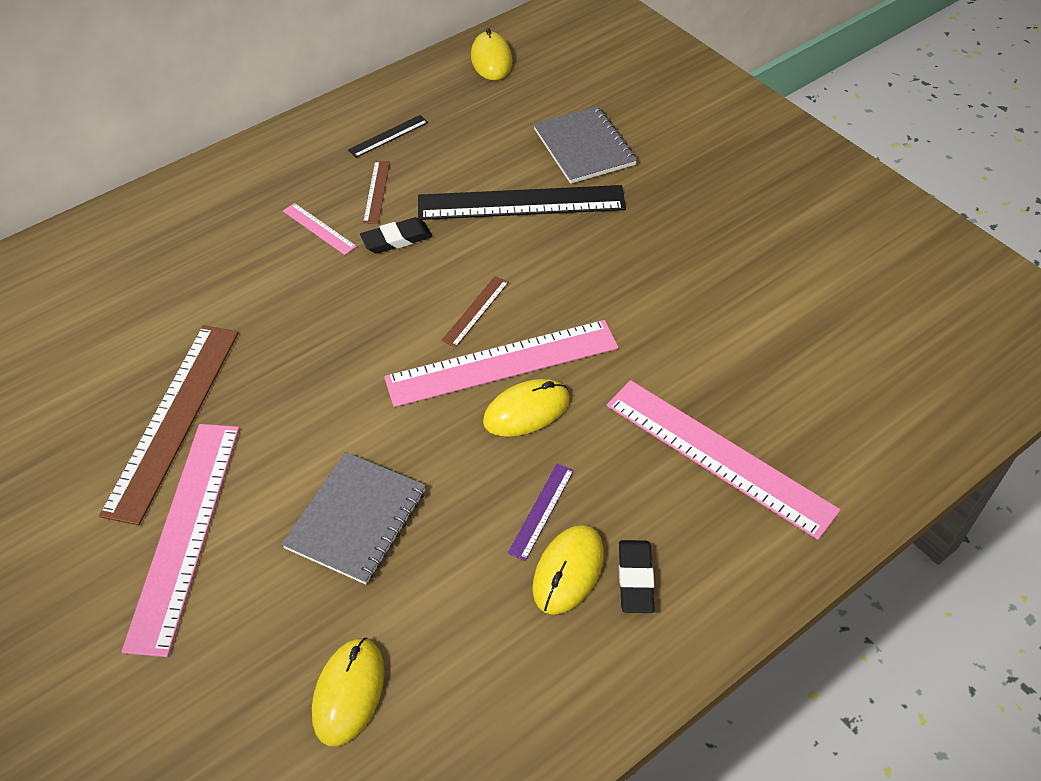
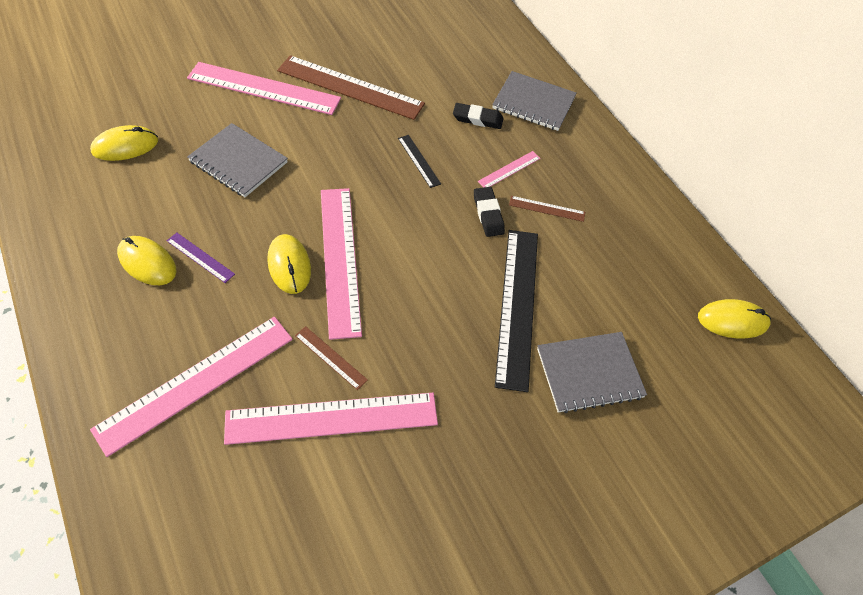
camera: 95 degrees right, 5 degrees up
yellow mouse [312,638,385,746] -> yellow mouse turned 45 degrees counterclockwise [90,125,158,161]
black ruler [348,115,428,158] -> black ruler moved to [398,135,441,188]
brown ruler [441,276,509,348] -> brown ruler moved to [295,326,368,390]
black eraser [619,540,655,613] -> black eraser moved to [453,103,504,129]
none -> pink ruler [224,393,438,445]
none -> grey notebook [492,71,577,131]

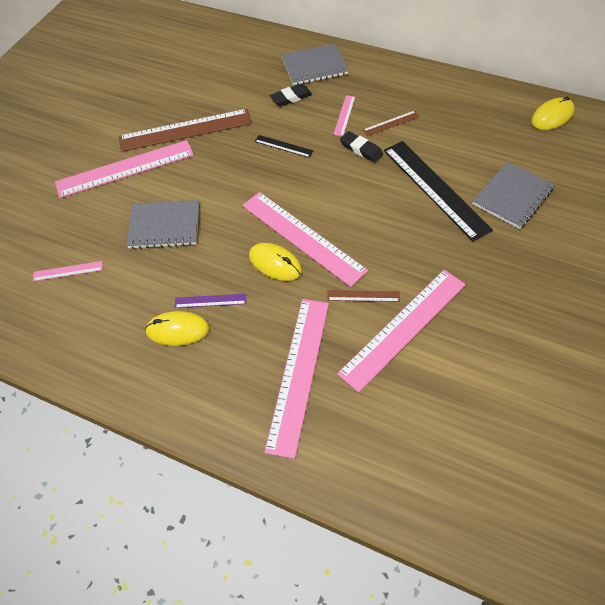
camera: 30 degrees left, 0 degrees up
yellow mouse [90,125,158,161] -> pink ruler [33,261,102,281]

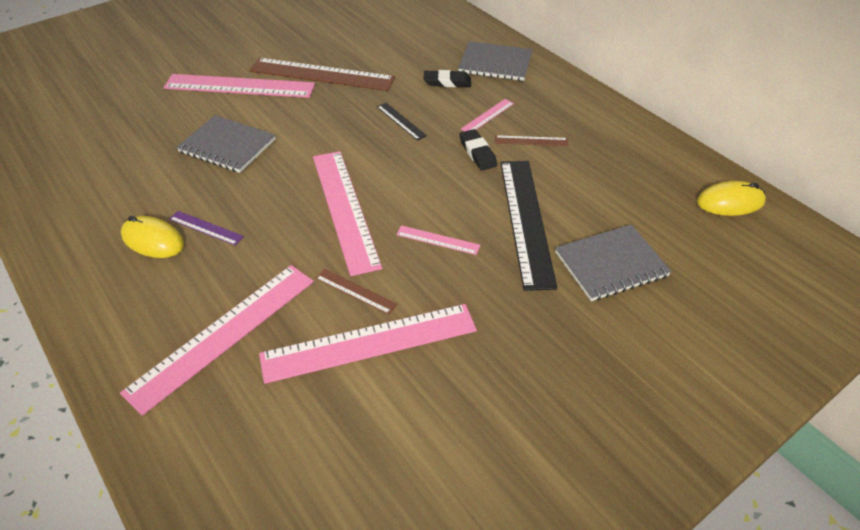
camera: 25 degrees right, 10 degrees down
pink ruler [33,261,102,281] -> pink ruler moved to [396,225,480,255]
yellow mouse [249,243,302,281] -> none

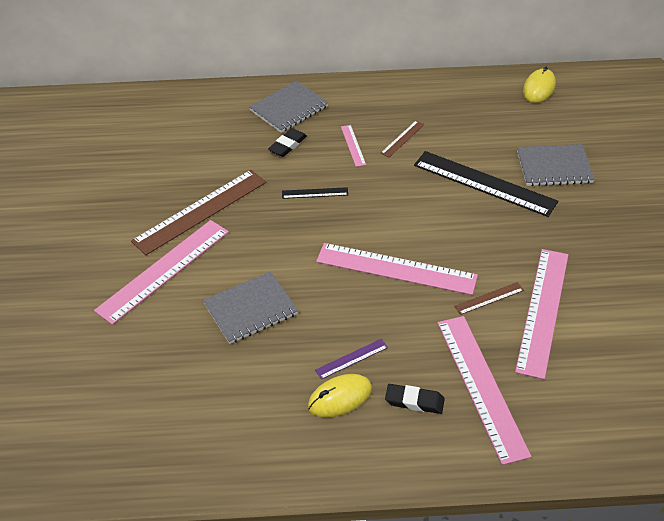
camera: 55 degrees left, 0 degrees up
pink ruler [396,225,480,255] -> none
black eraser [459,129,497,170] -> black eraser moved to [385,384,445,414]
grey notebook [555,224,672,301] -> grey notebook turned 75 degrees clockwise [517,144,595,186]

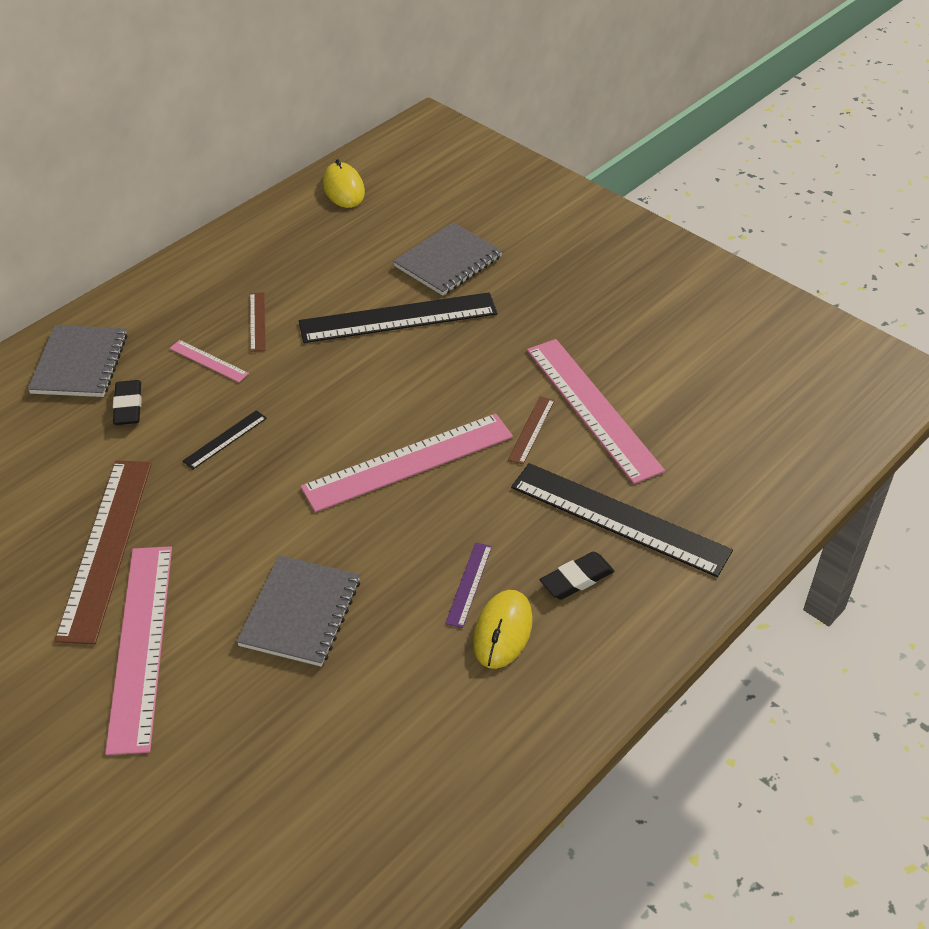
camera: 45 degrees left, 0 degrees up
pink ruler [437,316,532,465] -> black ruler [511,463,733,577]

